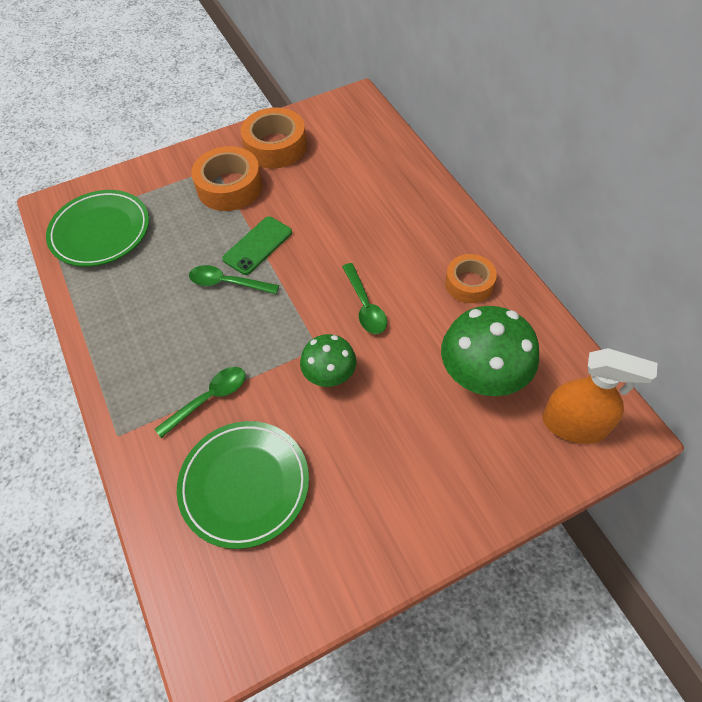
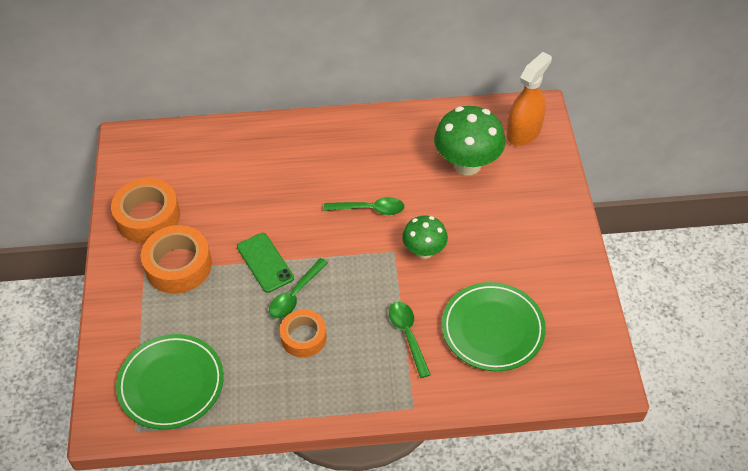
camera: 70 degrees left, 5 degrees down
orange tape [445,254,497,303] -> orange tape moved to [280,310,327,358]

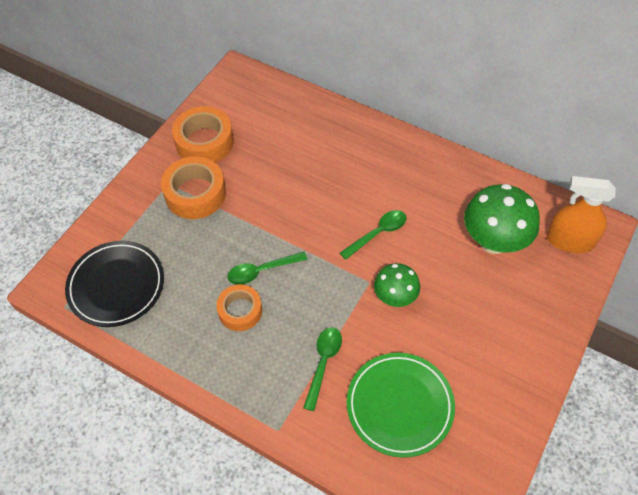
camera: 35 degrees right, 5 degrees up
green plate [116,334,224,430] -> black plate [65,241,164,327]
green phone [237,233,294,293] -> none
green spoon [324,197,405,215] -> green spoon turned 75 degrees counterclockwise [340,210,406,260]
orange spray bottle [507,52,552,146] -> orange spray bottle turned 150 degrees counterclockwise [547,176,616,253]

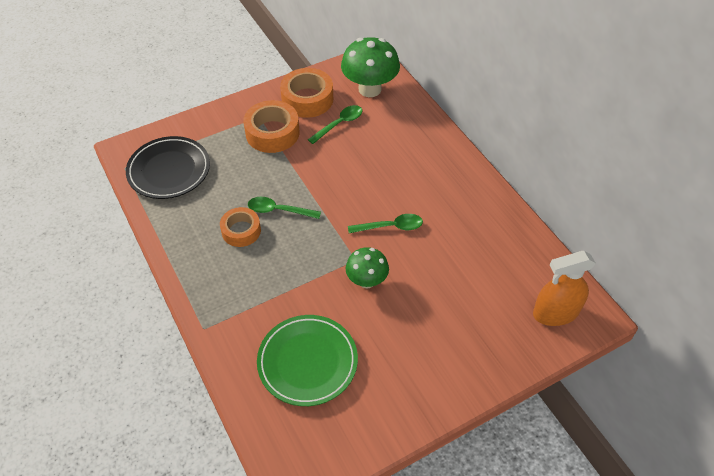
camera: 30 degrees right, 5 degrees down
green spoon [303,327,342,411] -> green spoon moved to [308,105,362,144]
green mushroom [464,184,540,254] -> green mushroom moved to [341,37,400,97]
orange spray bottle [547,176,616,253] -> orange spray bottle turned 60 degrees counterclockwise [533,251,596,326]

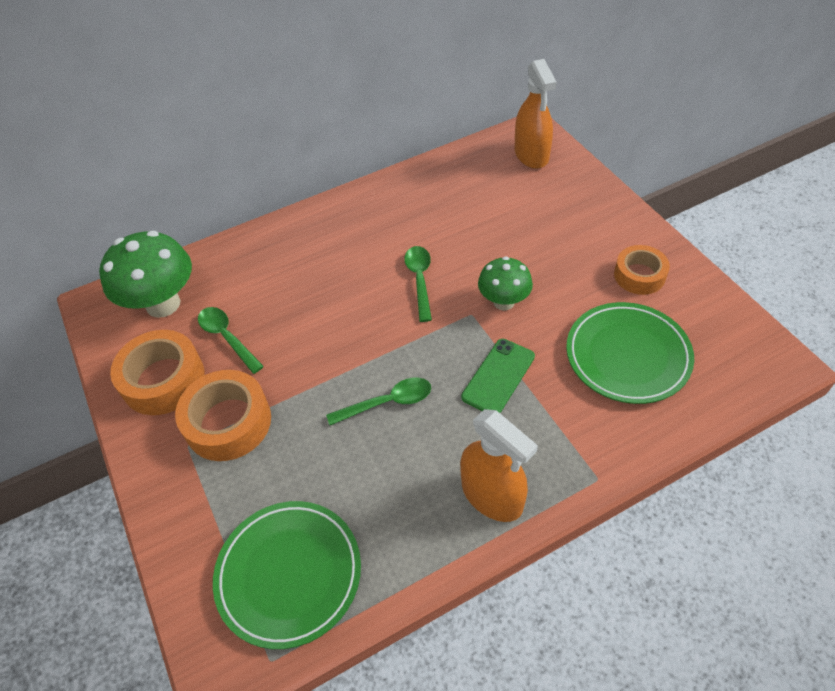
camera: 85 degrees left, 0 degrees up
black plate [126,136,210,199] -> green plate [213,501,361,649]
orange tape [220,207,261,247] -> orange tape moved to [614,245,670,295]
green spoon [248,197,321,219] -> green spoon turned 120 degrees counterclockwise [326,378,431,425]
none -> orange spray bottle [460,409,538,522]
none -> green phone [461,339,535,413]

